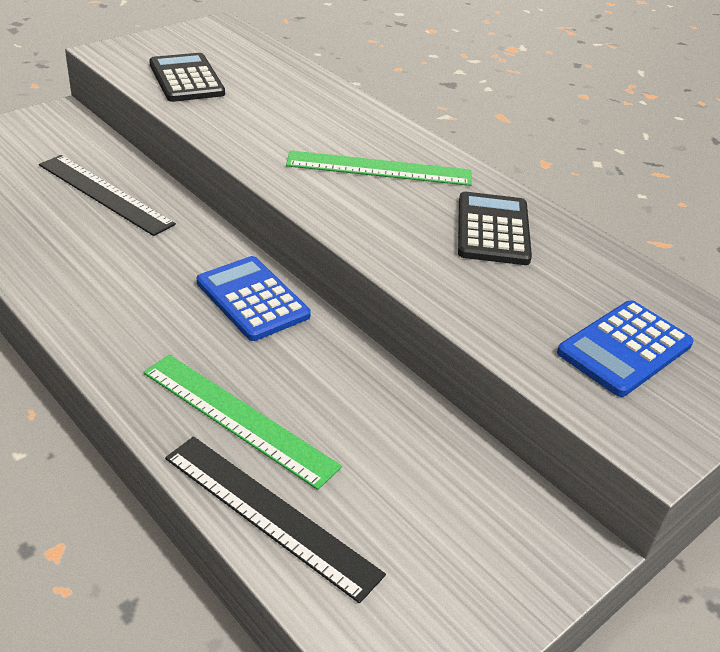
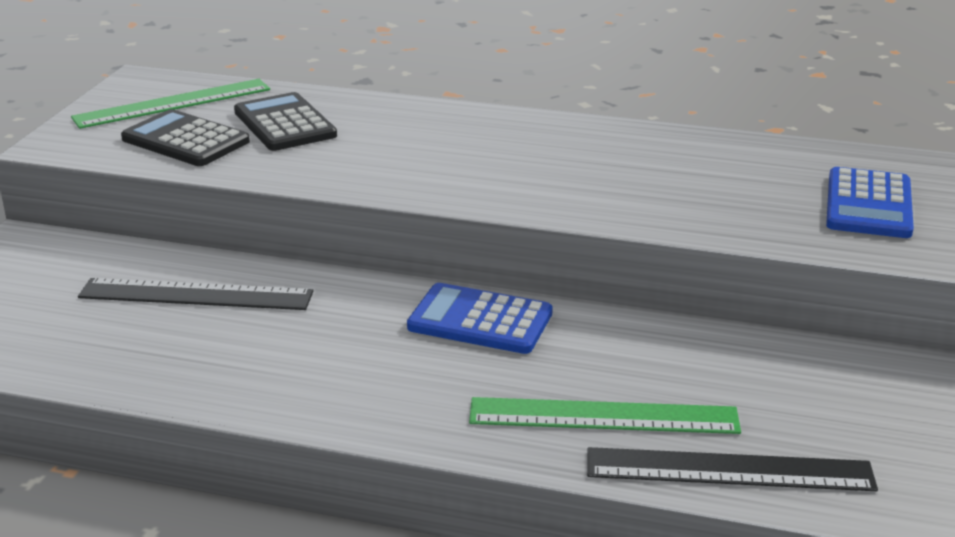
camera: 30 degrees left, 10 degrees down
green ruler [286,150,472,186] -> green ruler moved to [71,79,270,129]
black calculator [458,192,532,265] -> black calculator moved to [234,92,337,151]

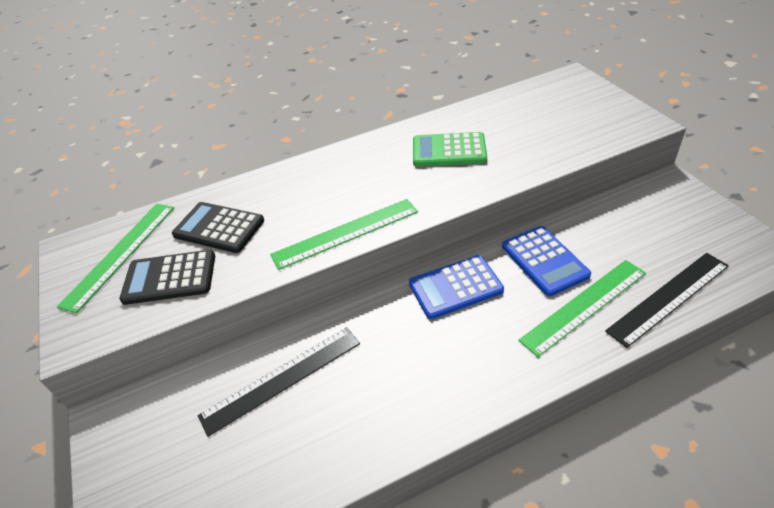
camera: 35 degrees left, 15 degrees up
blue calculator [826,167,914,238] -> blue calculator moved to [502,226,591,296]
none -> green ruler [270,199,418,270]
none -> green calculator [413,132,487,167]

